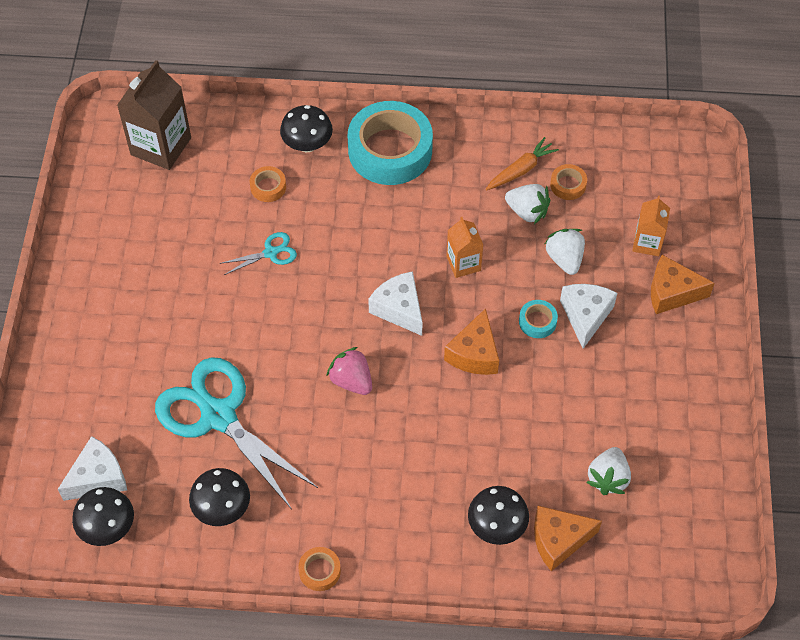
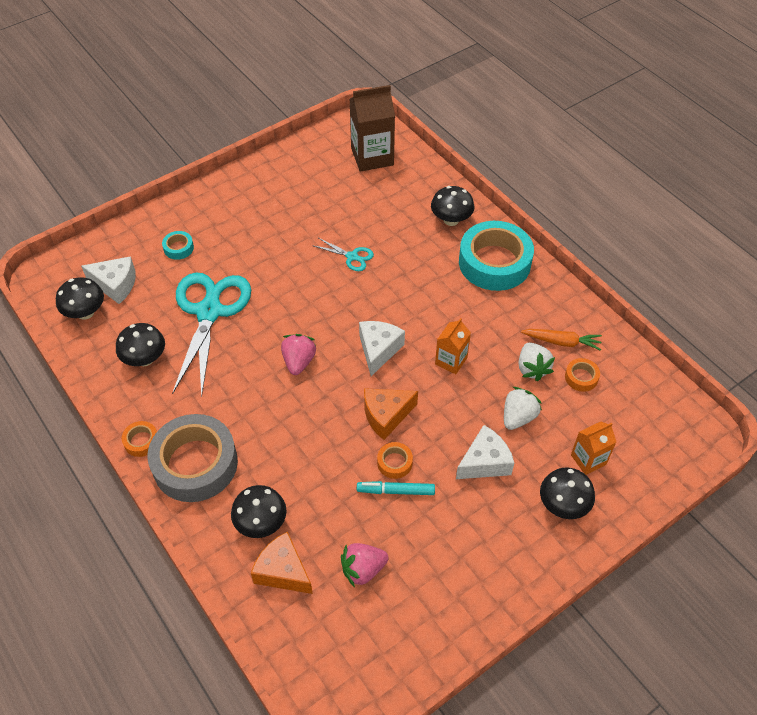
camera: 50 degrees right, 5 degrees down
orange tape [250,166,286,202] -> orange tape moved to [377,442,413,479]
turquoise tape [519,300,558,338] -> turquoise tape moved to [162,231,194,260]
white strawberry [586,447,631,495] -> pink strawberry [341,543,389,587]
orange cheese [651,255,715,314] -> black mushroom [540,467,595,519]
none -> grey tape [147,414,238,502]
none -> turquoise marker [357,481,435,495]

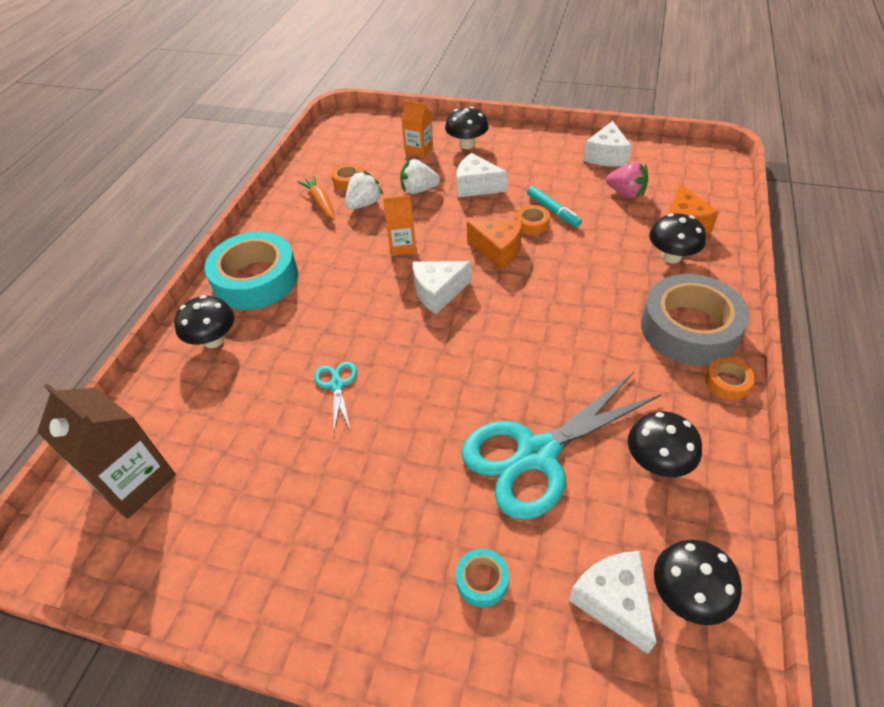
camera: 125 degrees left, 5 degrees down
pink strawberry [281,334,317,375] -> none
none -> white cheese [583,121,632,166]

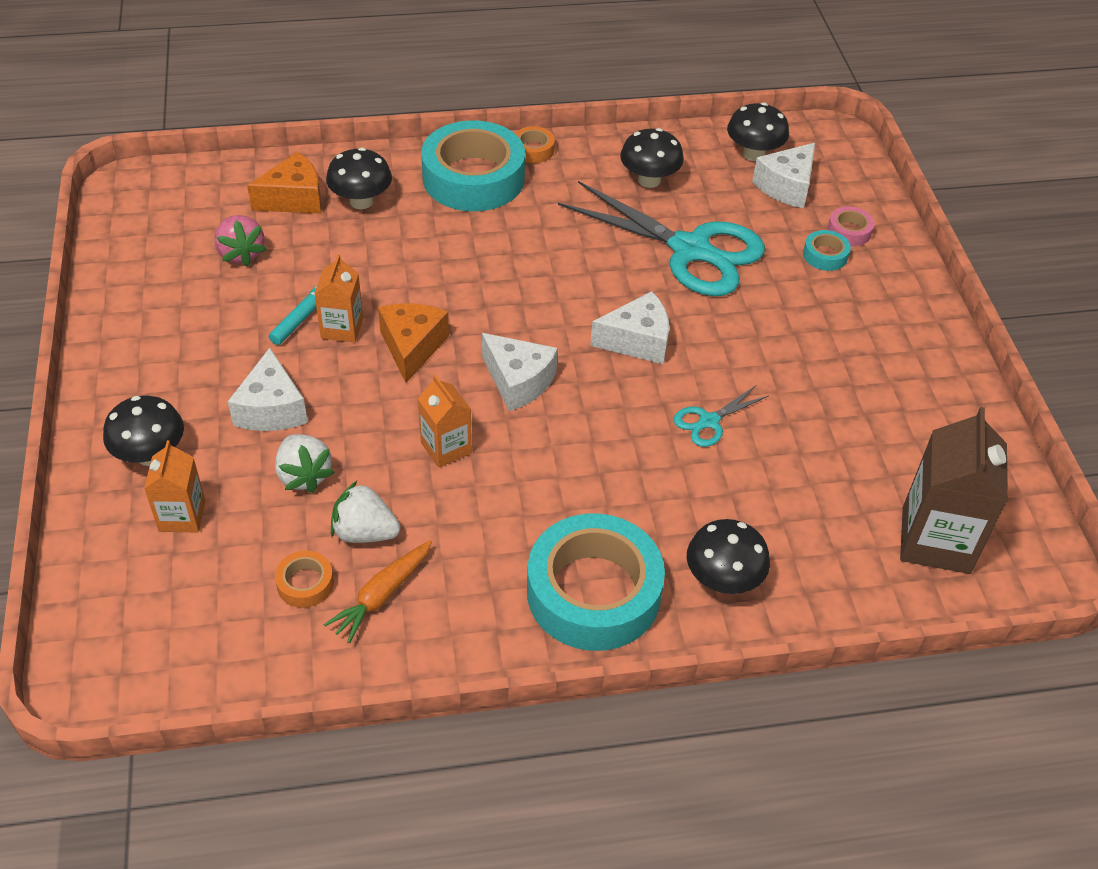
camera: 120 degrees left, 0 degrees up
orange tape [516,205,550,234] -> orange carton [314,254,363,343]
white cheese [583,121,632,166] -> white cheese moved to [590,291,669,364]
pink strawberry [606,162,648,198] -> pink strawberry turned 150 degrees clockwise [214,215,267,267]
grey tape [641,274,750,365] -> turquoise tape [421,120,525,211]
none -> pink tape [828,207,874,246]

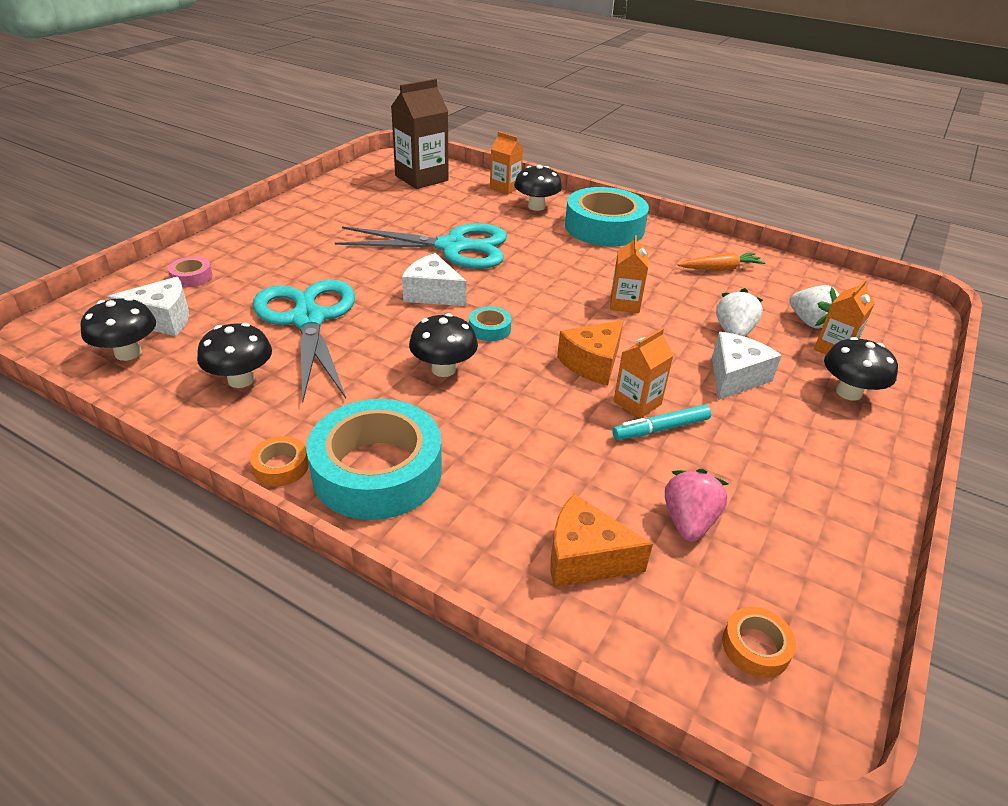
camera: 140 degrees left, 10 degrees down
orange tape [275,551,334,608] -> orange tape moved to [722,607,796,678]
black mushroom [326,147,392,209] -> black mushroom moved to [409,313,478,377]
white strawberry [331,480,400,543] -> white strawberry moved to [789,285,839,329]
white cheese [482,333,558,411] -> none
turquoise scissors [674,386,769,447] -> turquoise scissors [335,223,507,269], size x2.30
turquoise tape [803,230,851,271] -> turquoise tape moved to [469,307,512,341]
none -> orange carton [490,131,523,194]

